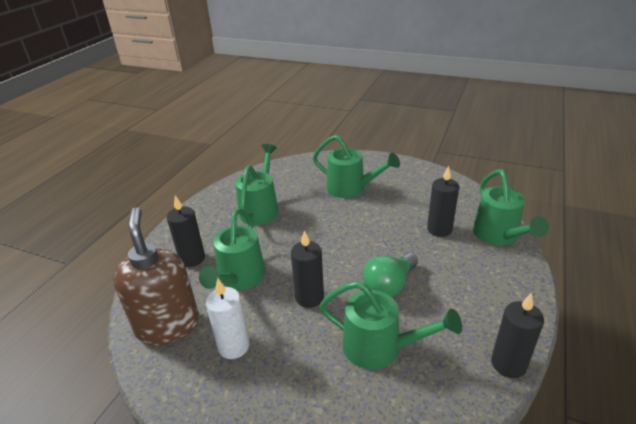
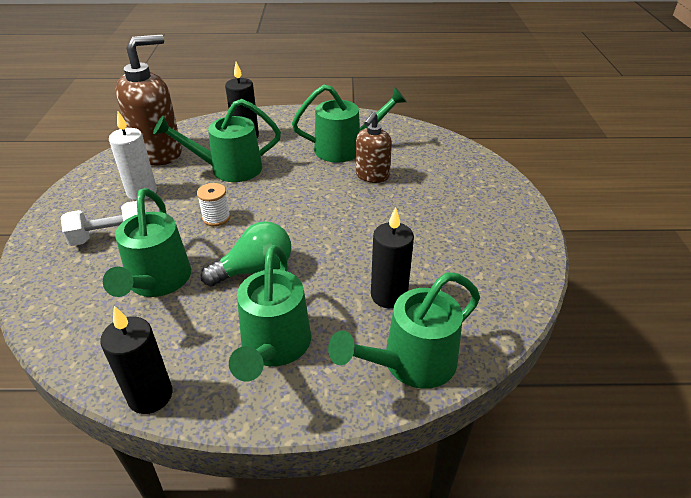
camera: 65 degrees right, 5 degrees up
black candle [291,230,324,308] -> white spool [197,183,230,226]
green watering can [313,135,400,198] -> green watering can moved to [229,245,311,382]
green light bulb [363,253,418,297] -> green light bulb turned 135 degrees clockwise [201,221,291,286]
none -> white dumbbell [61,201,138,246]
none -> brown soap dispenser [356,112,392,183]

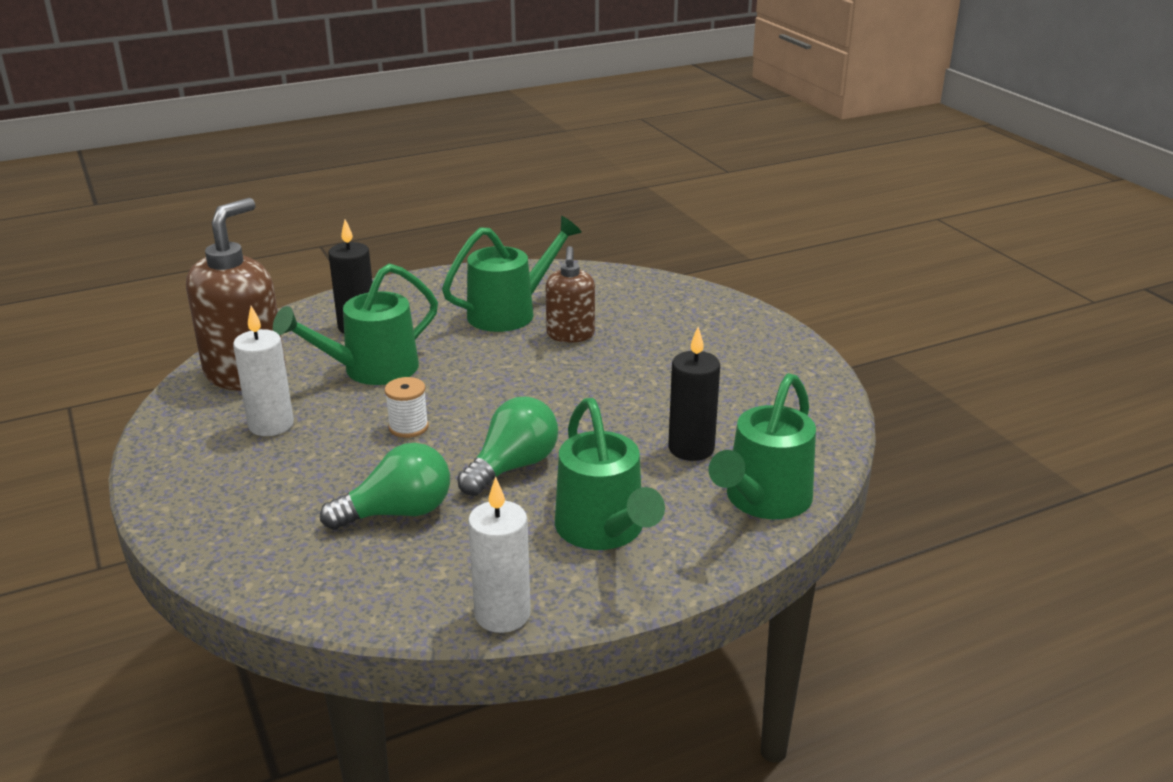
camera: 25 degrees left, 10 degrees down
white dumbbell [61,201,138,246] -> none
black candle [100,306,173,414] -> white candle [468,477,531,633]
green watering can [103,188,191,297] -> green light bulb [320,443,450,530]

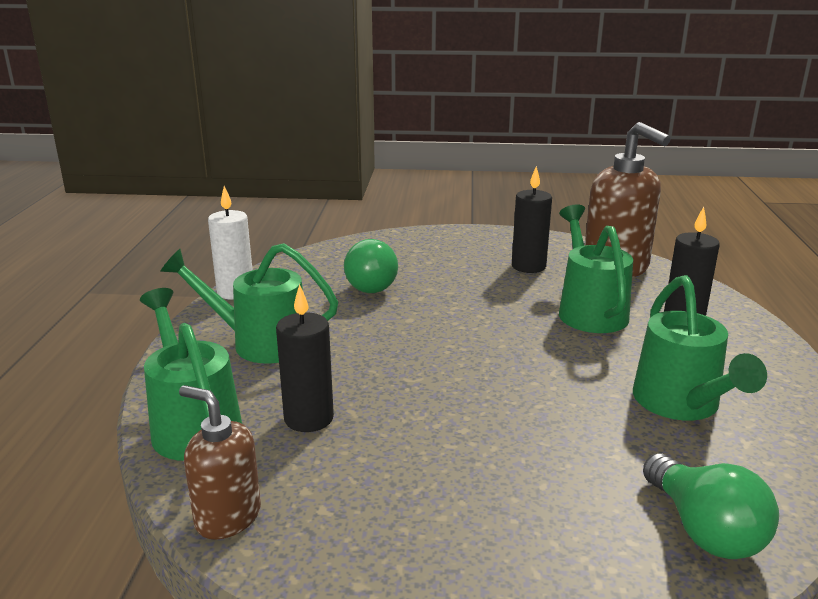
camera: 120 degrees right, 5 degrees down
white candle [233,306,294,436] -> black candle [512,166,552,273]
white spool [385,377,429,438] -> none
green light bulb [457,397,558,496] -> green light bulb moved to [643,454,779,559]
brown soap dispenser [546,246,595,343] -> brown soap dispenser moved to [179,385,261,540]

